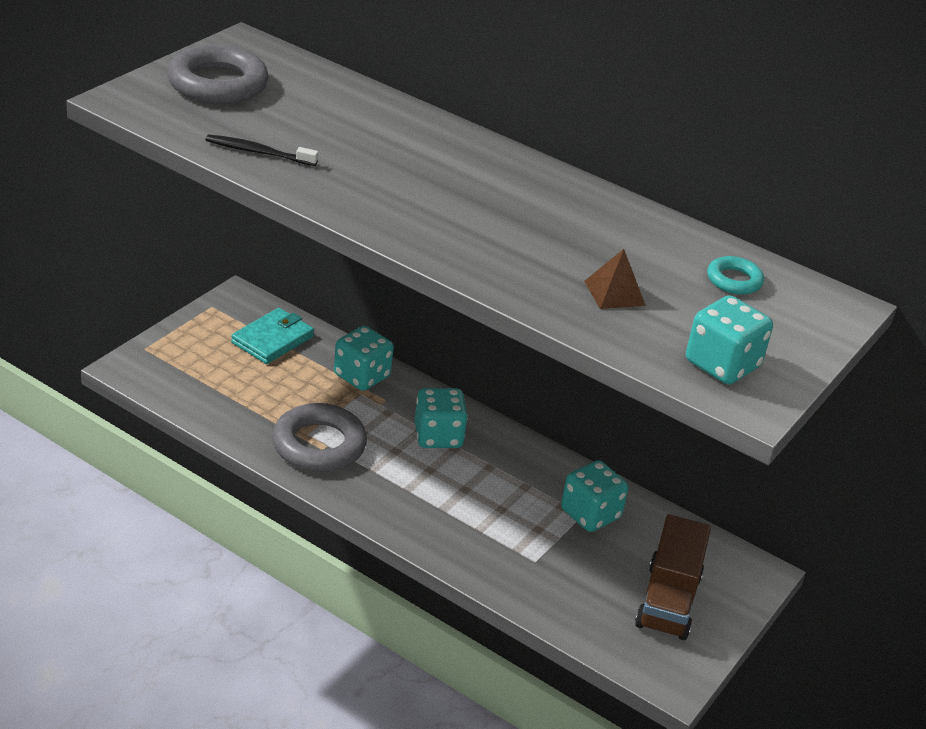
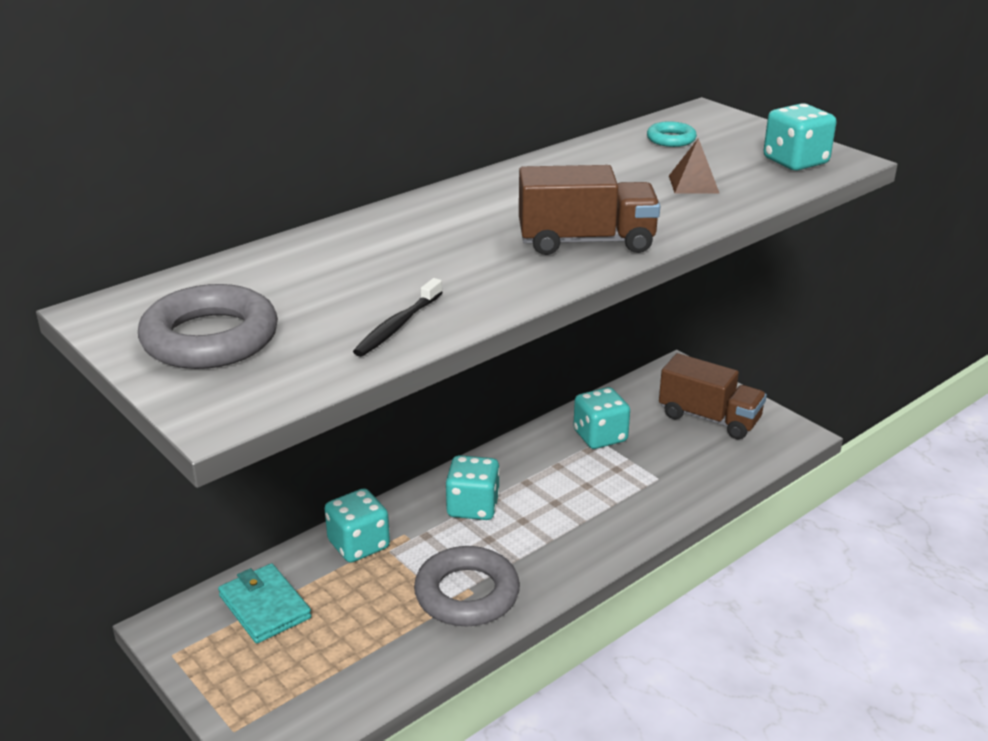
camera: 70 degrees left, 5 degrees down
none -> brown truck [519,165,660,255]

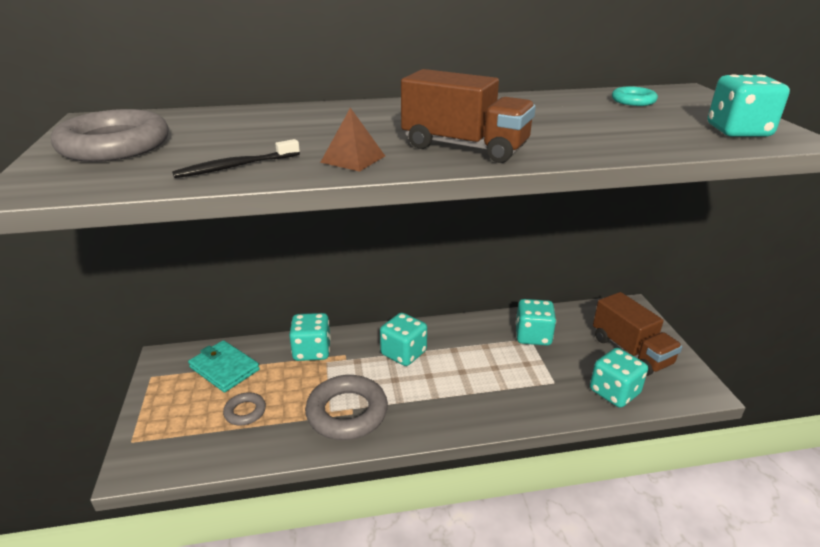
camera: 30 degrees right, 0 degrees up
turquoise wallet [218,563,312,644] -> turquoise wallet turned 45 degrees counterclockwise [188,340,260,392]
brown pyramid [669,138,719,193] -> brown pyramid moved to [320,108,385,172]
none -> grey ring [223,392,266,425]
none -> turquoise dice [590,348,648,408]

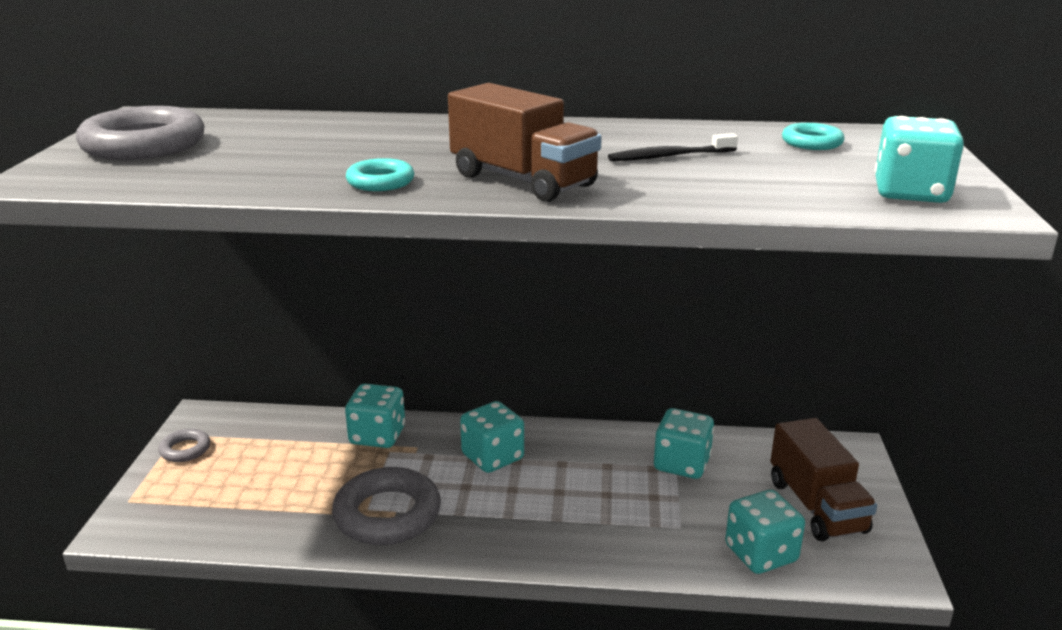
camera: 15 degrees right, 5 degrees down
black toothbrush [172,139,300,178] -> black toothbrush moved to [608,133,738,161]
turquoise wallet [188,340,260,392] -> none
grey ring [223,392,266,425] -> grey ring moved to [158,429,210,462]
brown pyramid [320,108,385,172] -> turquoise ring [346,158,414,191]

